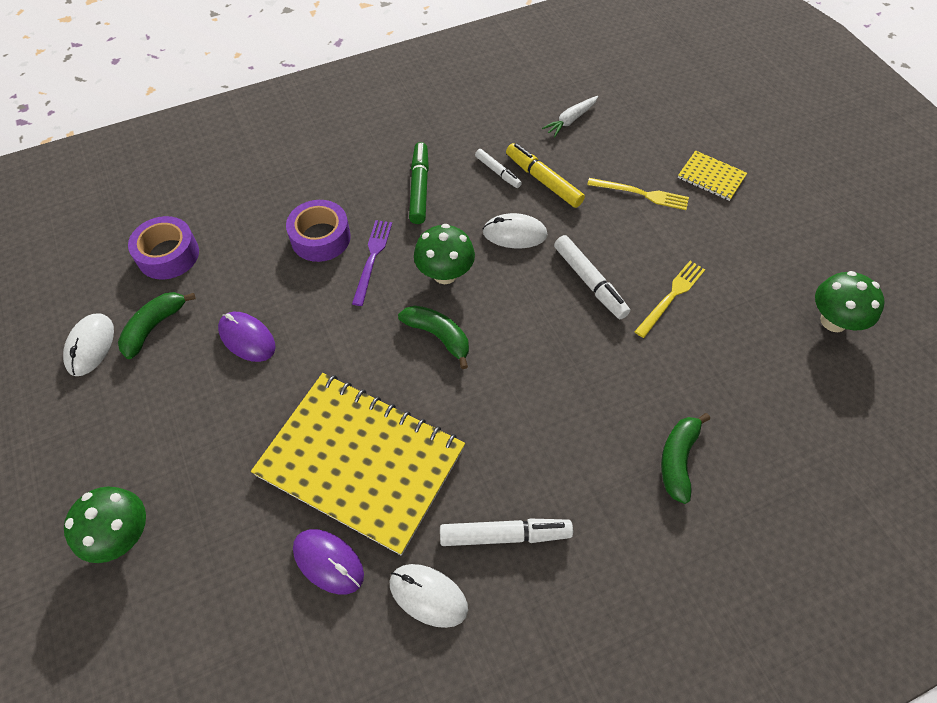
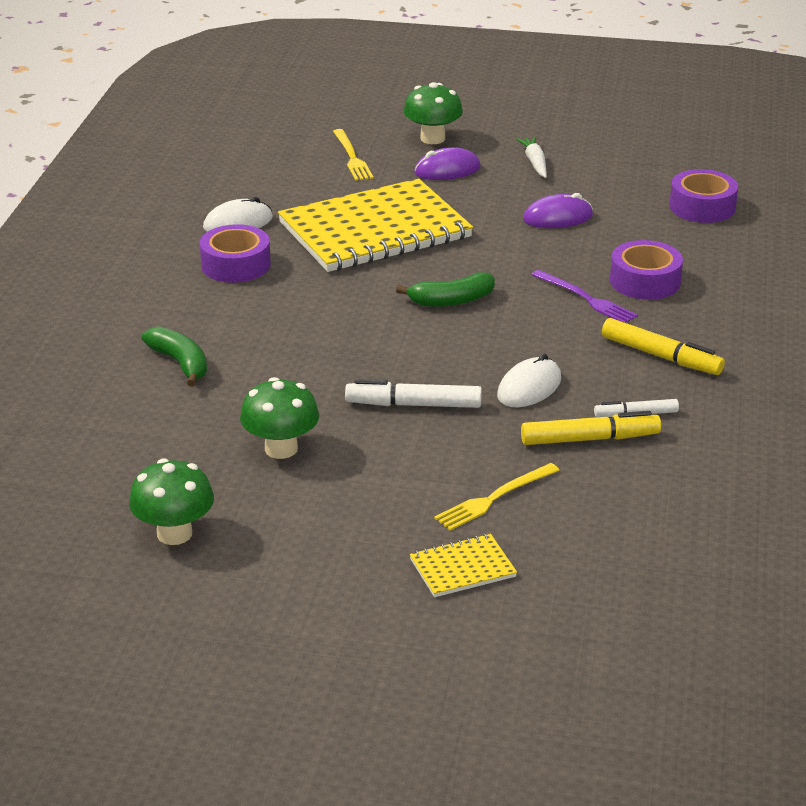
camera: 125 degrees right, 25 degrees down
white mouse [63,313,114,376] -> none
green banana [118,292,196,359] -> none
purple mouse [293,529,364,595] -> purple mouse moved to [414,147,481,180]
green marker [409,142,429,224] -> yellow marker [602,318,725,375]
green mushroom [414,224,475,284] -> green mushroom moved to [240,377,319,459]
white marker [440,518,573,546] -> purple tape [200,224,271,283]
white carrot [542,96,598,137] -> white carrot moved to [516,137,547,178]
yellow fork [634,261,706,338] -> yellow fork moved to [333,129,374,181]

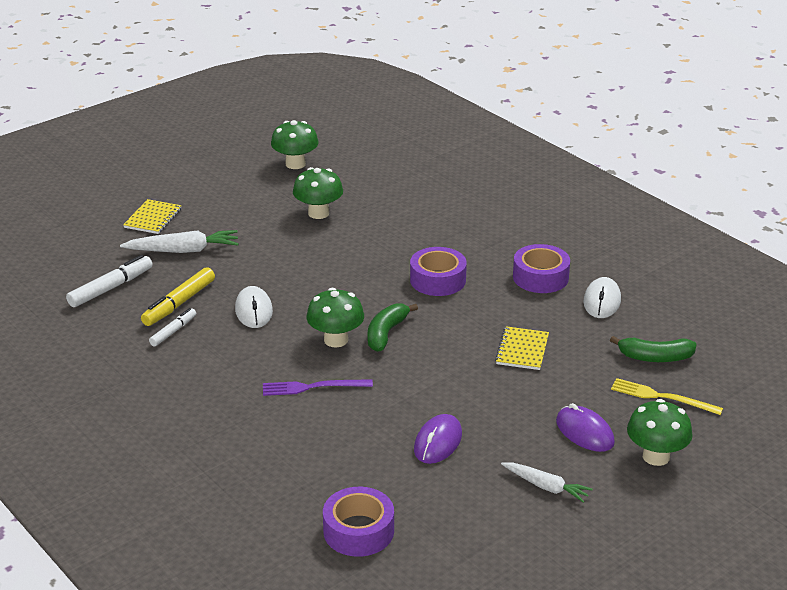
camera: 130 degrees right, 0 degrees up
green banana [141,326,207,386] -> green banana moved to [610,336,696,362]
yellow notebook [278,179,473,272] -> yellow notebook [495,326,549,370], size x0.42
white marker [345,379,482,408] -> white marker moved to [66,255,153,307]
purple mouse [414,147,481,180] -> purple mouse turned 60 degrees counterclockwise [556,403,615,452]
yellow fork [434,463,559,531] -> white carrot [120,230,239,253]
yellow marker [602,318,725,375] -> none
purple tape [610,240,683,300] -> purple tape moved to [410,247,467,296]
none -> green mushroom [307,288,364,348]

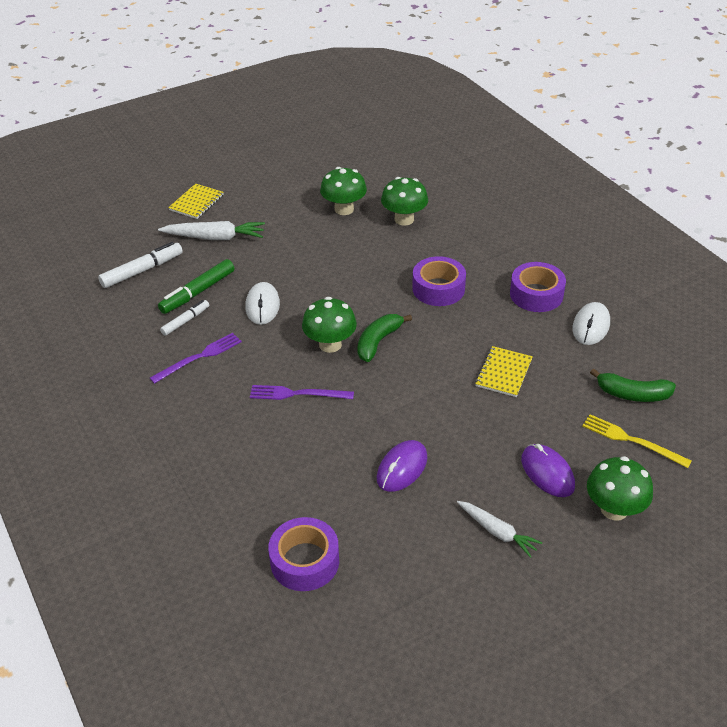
camera: 10 degrees right, 10 degrees up
yellow marker [141,267,215,326] -> green marker [158,259,235,314]
green mushroom [271,120,319,169] -> green mushroom moved to [381,177,428,225]
none -> purple fork [150,333,242,384]

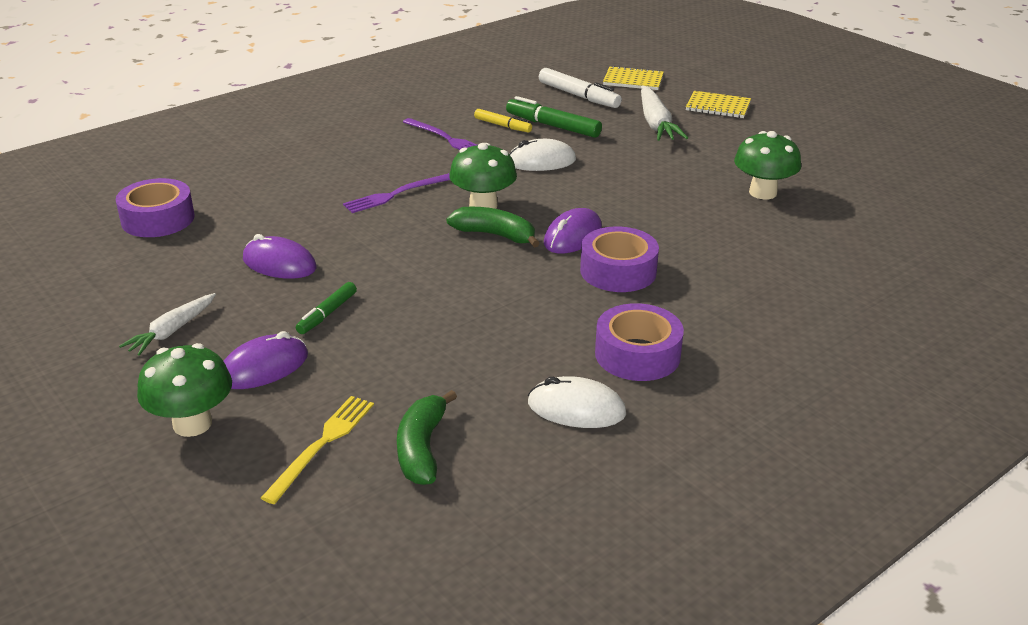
camera: 80 degrees right, 10 degrees down
white marker [160,300,209,336] -> yellow marker [474,109,532,133]
purple fork [250,385,354,400] -> purple fork turned 120 degrees counterclockwise [343,173,450,213]
green mushroom [381,177,428,225] -> none
yellow notebook [475,346,533,397] -> yellow notebook moved to [603,66,664,90]
none -> green marker [296,282,357,334]
none -> purple mouse [544,208,602,253]

